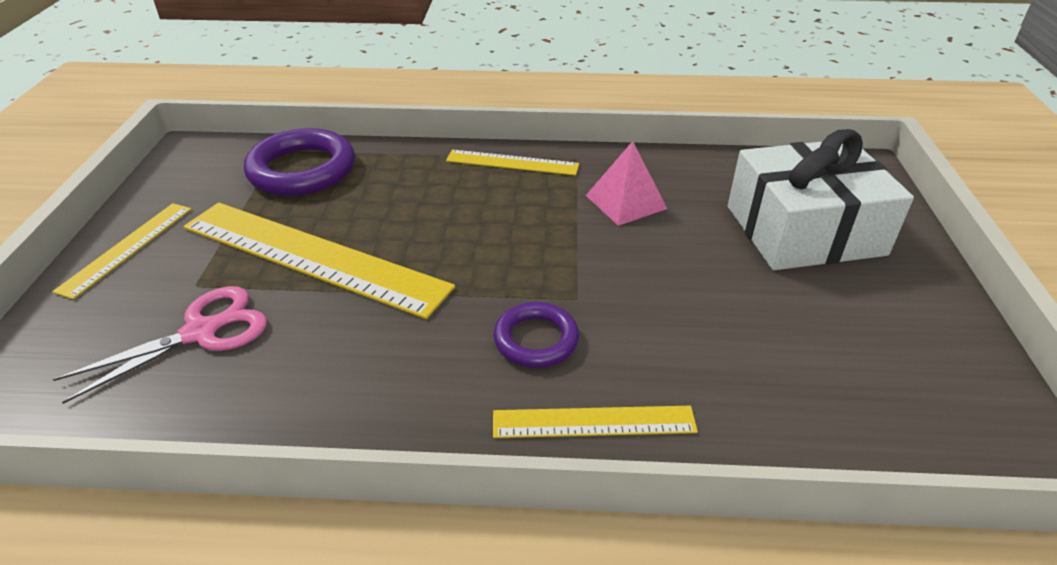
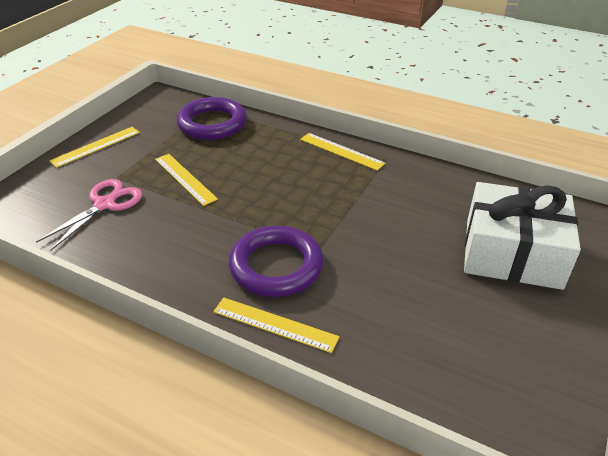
camera: 25 degrees right, 0 degrees up
pink scissors [53,286,267,404] -> pink scissors turned 45 degrees counterclockwise [36,179,142,251]
yellow ruler [183,203,455,319] -> yellow ruler [155,154,218,206], size x0.52
purple ring [494,302,579,368] -> purple ring [229,225,324,297], size x1.69
pink pyramid [586,141,667,226] -> none

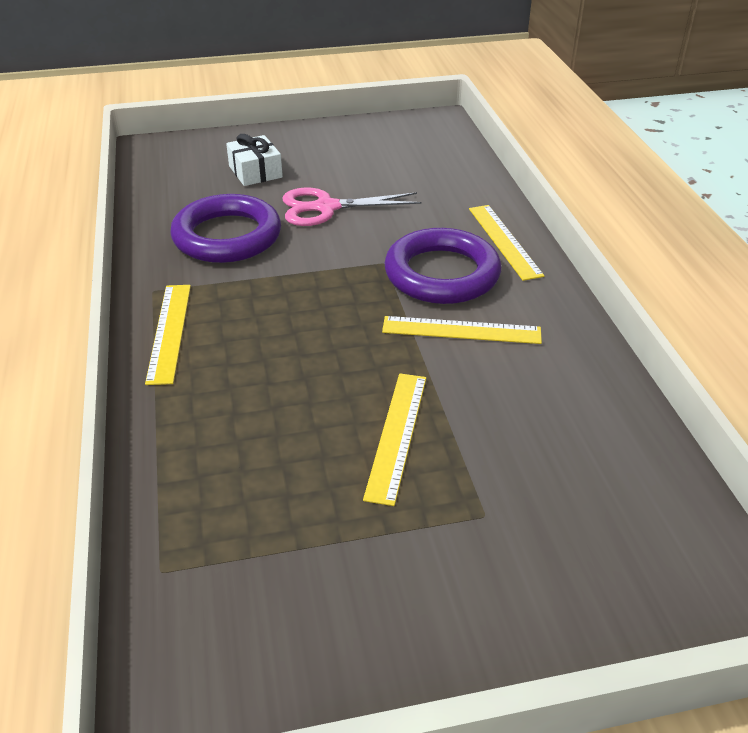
camera: 130 degrees left, 0 degrees up
pink scissors [36,179,142,251] -> pink scissors moved to [282,188,421,226]
yellow ruler [49,127,140,168] -> yellow ruler moved to [382,316,542,344]
purple ring [177,97,247,140] -> purple ring moved to [170,194,281,263]
white gift [464,182,581,290] -> white gift [226,134,283,186], size x0.47

